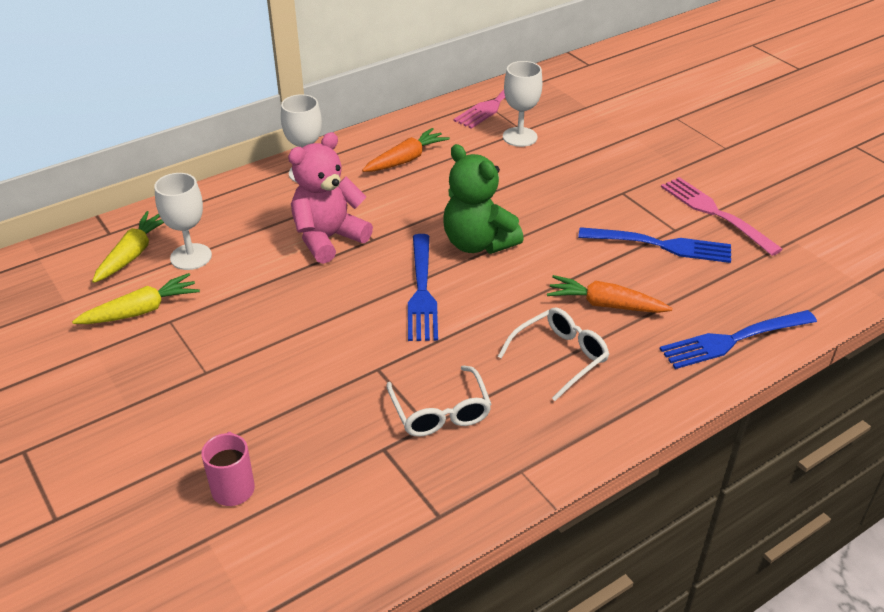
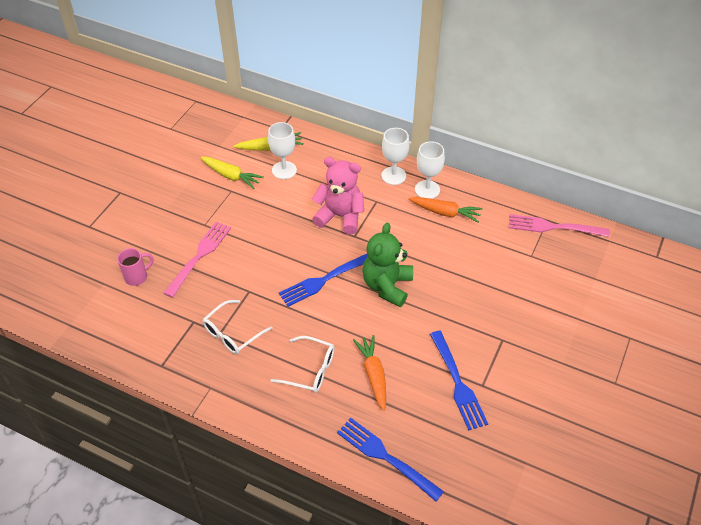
camera: 60 degrees right, 10 degrees up
white goblet [503,61,542,147] -> white goblet moved to [415,141,445,199]
pink fork [661,177,783,256] -> pink fork moved to [164,222,231,298]

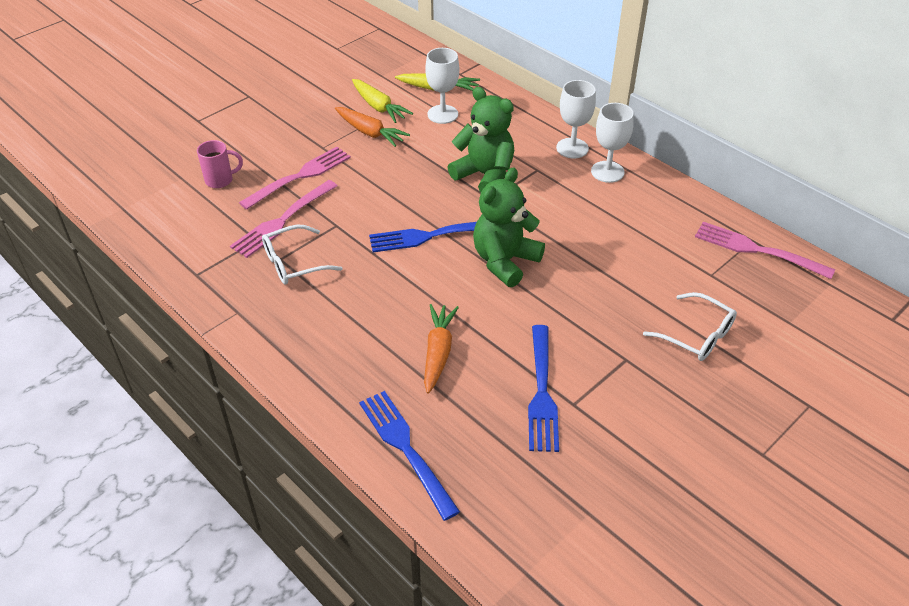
camera: 20 degrees right, 5 degrees down
white glasses [270,336,335,393] -> white glasses moved to [643,292,737,361]
pink teddy bear [312,157,364,235] -> green teddy bear [447,87,514,192]
orange carrot [409,197,482,222] -> orange carrot moved to [335,107,410,147]
none -> pink fork [230,180,337,258]

